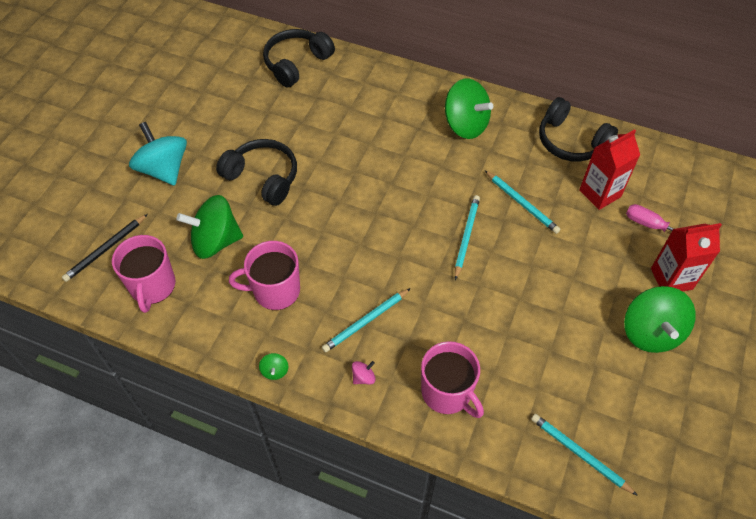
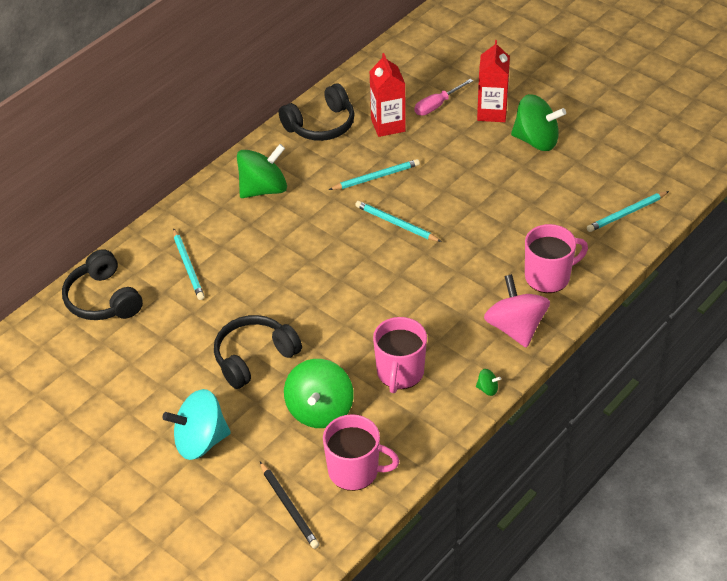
camera: 70 degrees left, 10 degrees down
turquoise pencil [322,288,411,353] -> turquoise pencil moved to [173,228,205,300]
pink spinning top [352,361,376,384] -> pink spinning top [484,274,550,348], size x2.48

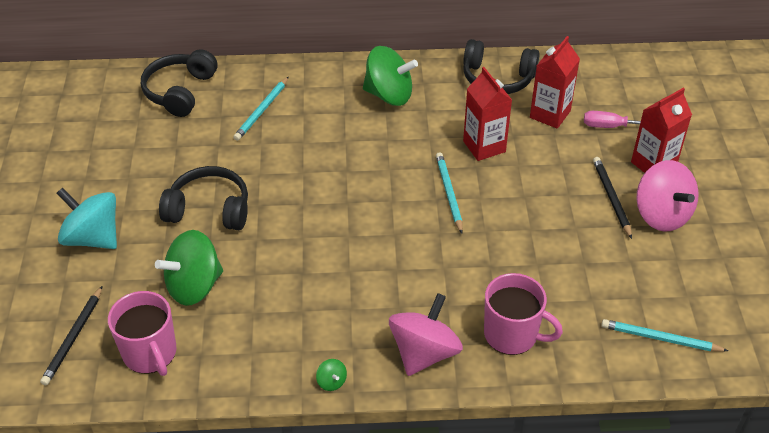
camera: 45 degrees right, 0 degrees up
turquoise pencil [329,159,420,190] -> red carton [463,67,512,161]
pink mug [373,317,427,393] -> none
green spinning top [511,94,566,151] -> pink spinning top [636,160,699,231]
none -> black pencil [593,157,632,239]

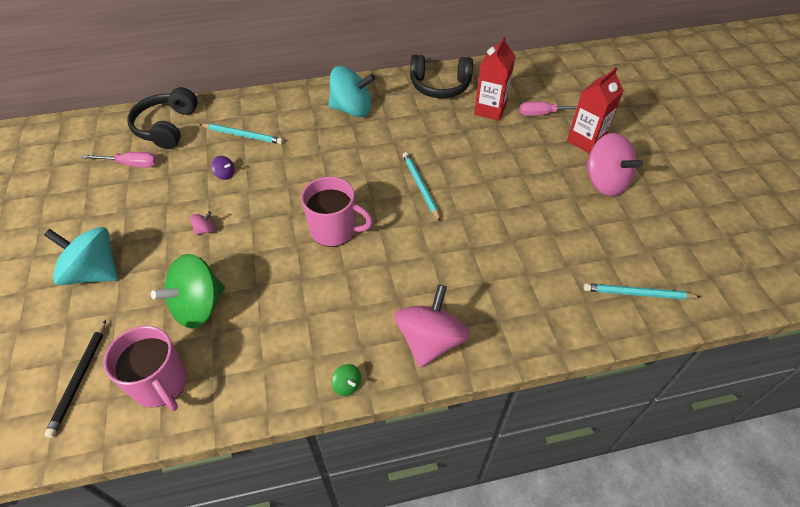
camera: 10 degrees left, 5 degrees up
black headphones [159,166,248,230] -> pink spinning top [190,211,215,235]
turquoise pencil [233,77,289,141] -> turquoise pencil turned 90 degrees counterclockwise [199,124,283,144]
green spinning top [363,46,418,106] -> turquoise spinning top [328,66,375,117]
red carton [463,67,512,161] -> none
pink mug [484,273,563,355] -> pink mug moved to [301,177,373,247]
black pencil [593,157,632,239] -> none
none -> pink screwdriver [81,152,157,168]
none -> purple spinning top [211,156,235,180]

